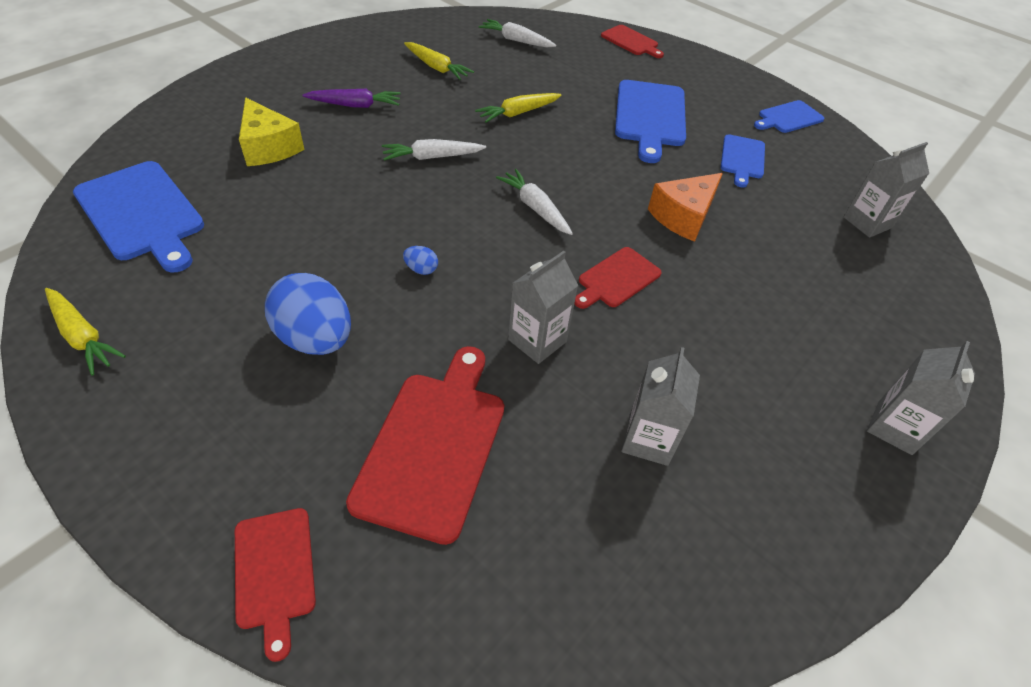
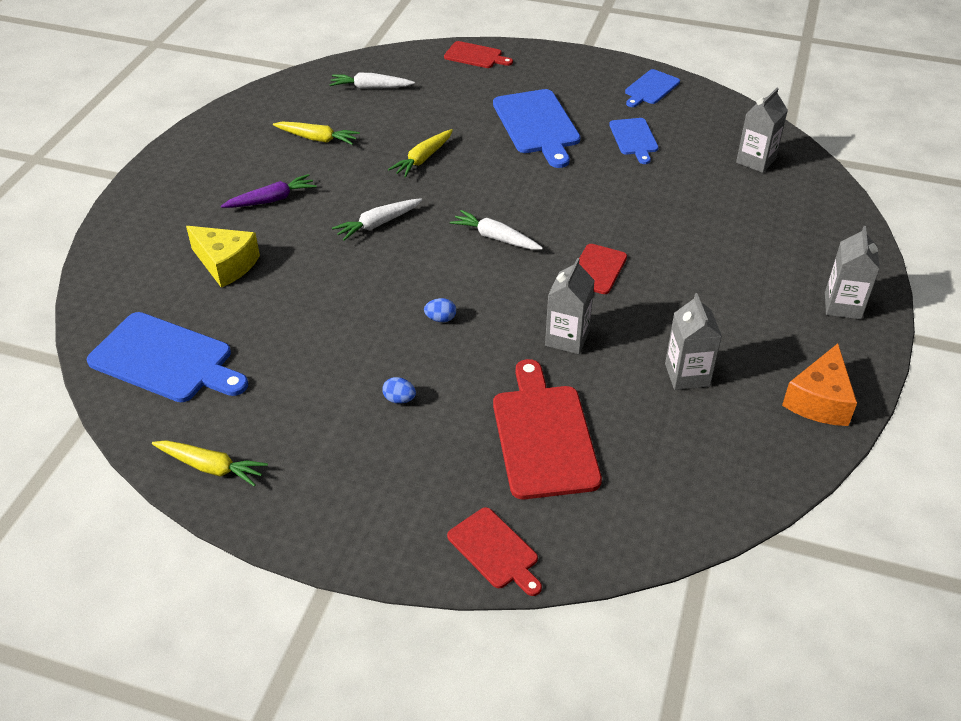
camera: 20 degrees left, 5 degrees down
blue egg [265,273,351,355] -> blue egg [382,377,416,404], size x0.42
orange cheese [648,173,723,242] -> orange cheese moved to [782,343,857,426]

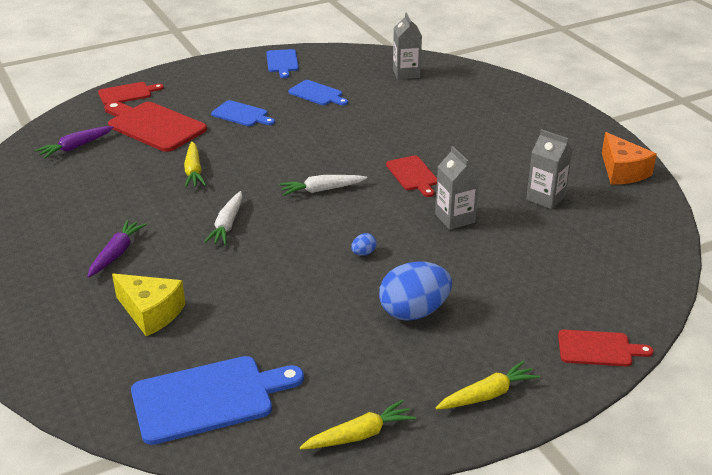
camera: 45 degrees left, 10 degrees down
yellow cheese [186,226,260,288] -> yellow cheese turned 45 degrees clockwise [112,273,185,336]
yellow carrot [273,122,360,145] -> yellow carrot moved to [436,361,540,409]
white carrot [329,73,415,89] -> purple carrot [35,126,114,159]
blue egg [382,377,416,404] -> blue egg [379,261,452,321], size x2.41
blue cutting board [493,89,580,168] -> blue cutting board [211,100,275,126], size x0.57
red cutting board [493,359,602,499] -> red cutting board moved to [104,101,207,152]
grey carton [825,226,880,319] -> none

